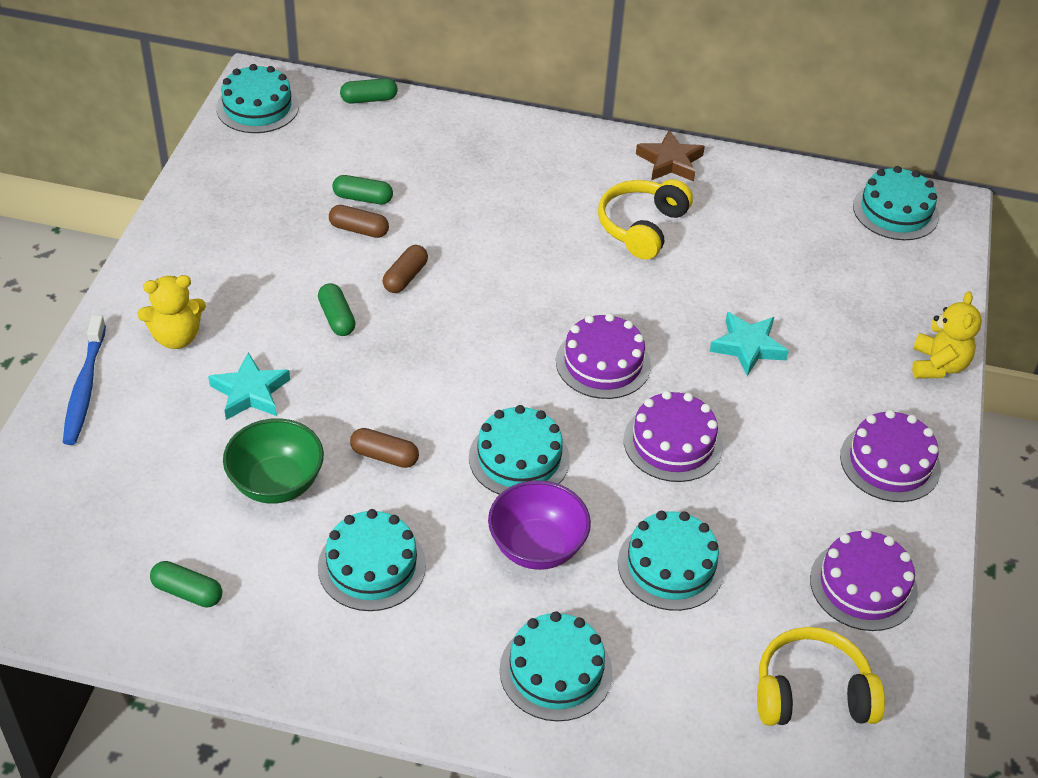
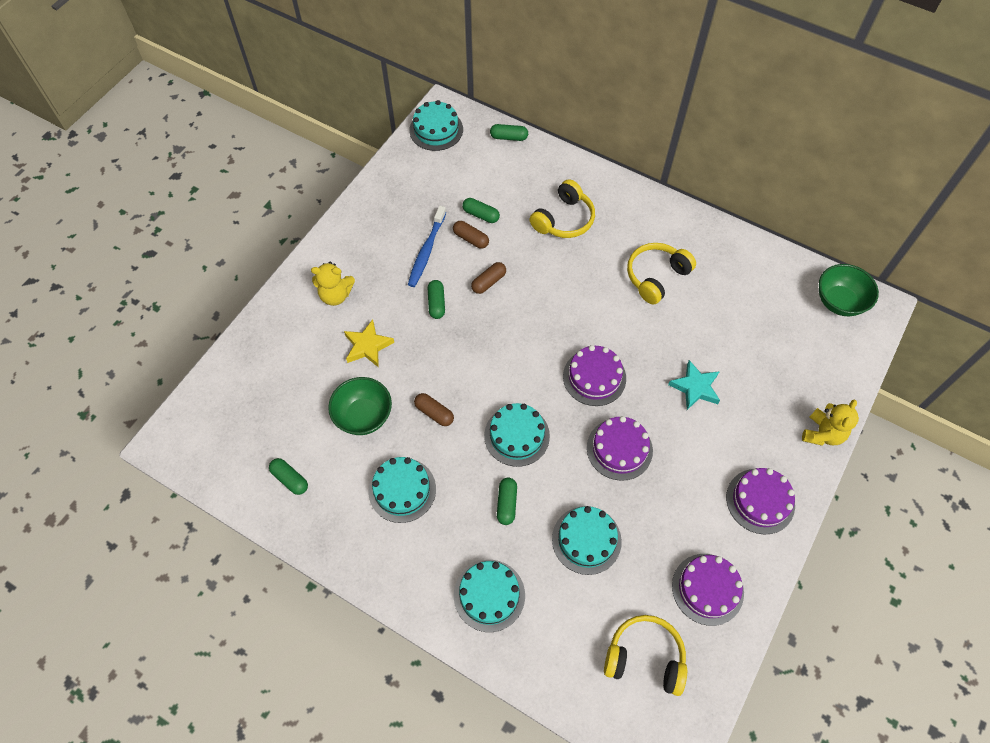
camera: 20 degrees right, 15 degrees up
blue toothbrush [63,315,106,445] -> blue toothbrush moved to [408,206,446,287]
turquoise star [208,352,290,420] -> yellow star [344,319,394,367]
purple bowl [488,480,591,570] -> green capsule [497,478,517,525]
brown star [636,130,705,181] -> none
turquoise cake [853,166,939,240] -> green bowl [819,264,879,316]
none -> yellow headphones [529,179,595,238]

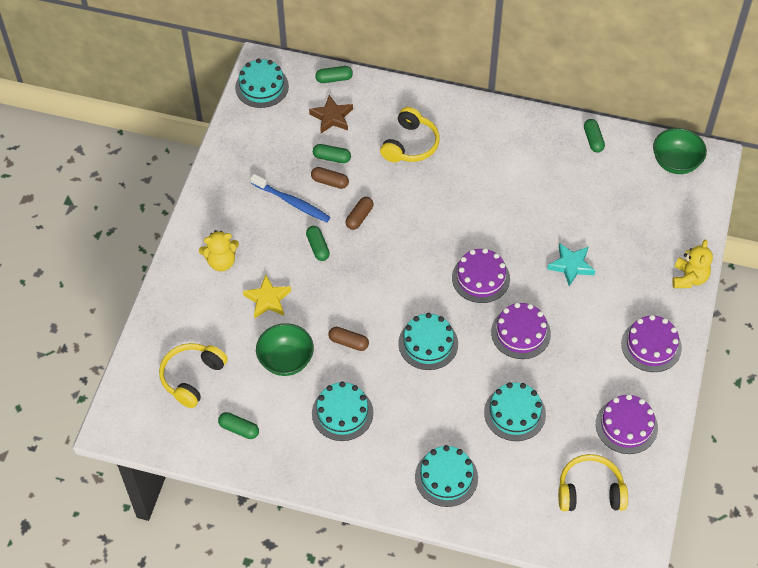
camera: 15 degrees left, 5 degrees down
blue toothbrush [408,206,446,287] -> blue toothbrush turned 60 degrees counterclockwise [250,174,330,222]
green capsule [497,478,517,525] -> green capsule moved to [584,119,605,153]
yellow headphones [627,243,696,305] -> yellow headphones moved to [159,343,228,408]
none -> brown star [309,95,353,133]

